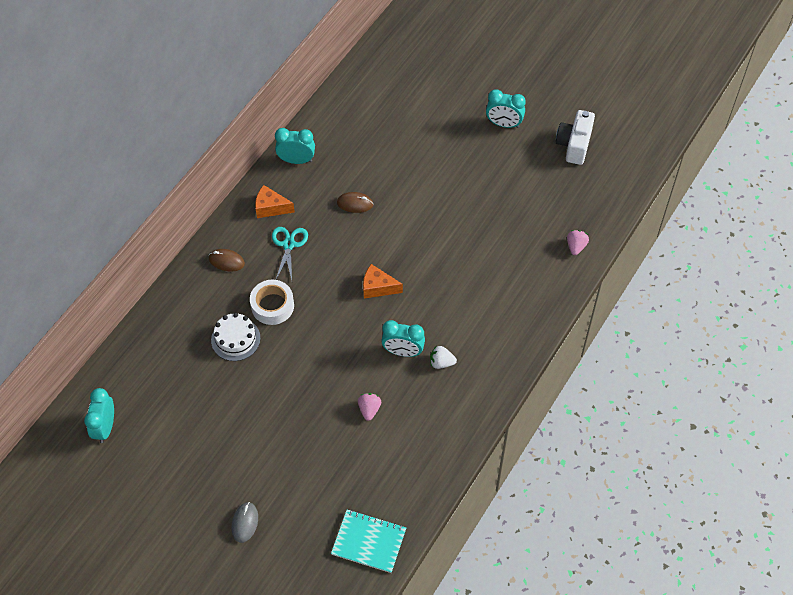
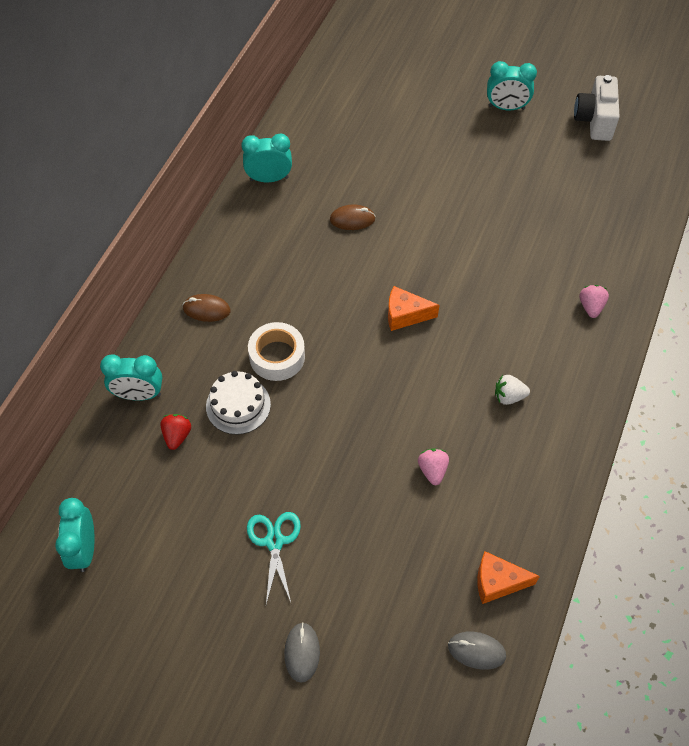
camera: 10 degrees left, 0 degrees up
orange cheese [255,185,295,218] -> orange cheese moved to [477,551,540,604]
turquoise scissors [272,227,308,280] -> turquoise scissors moved to [247,512,301,604]
turquoise notebook [331,510,406,573] -> grey mouse [448,632,506,670]
turquoise clock [381,320,425,357] -> turquoise clock moved to [100,354,163,401]
pink strawberry [567,230,589,255] -> pink strawberry moved to [579,285,609,318]
none -> red strawberry [160,414,191,450]

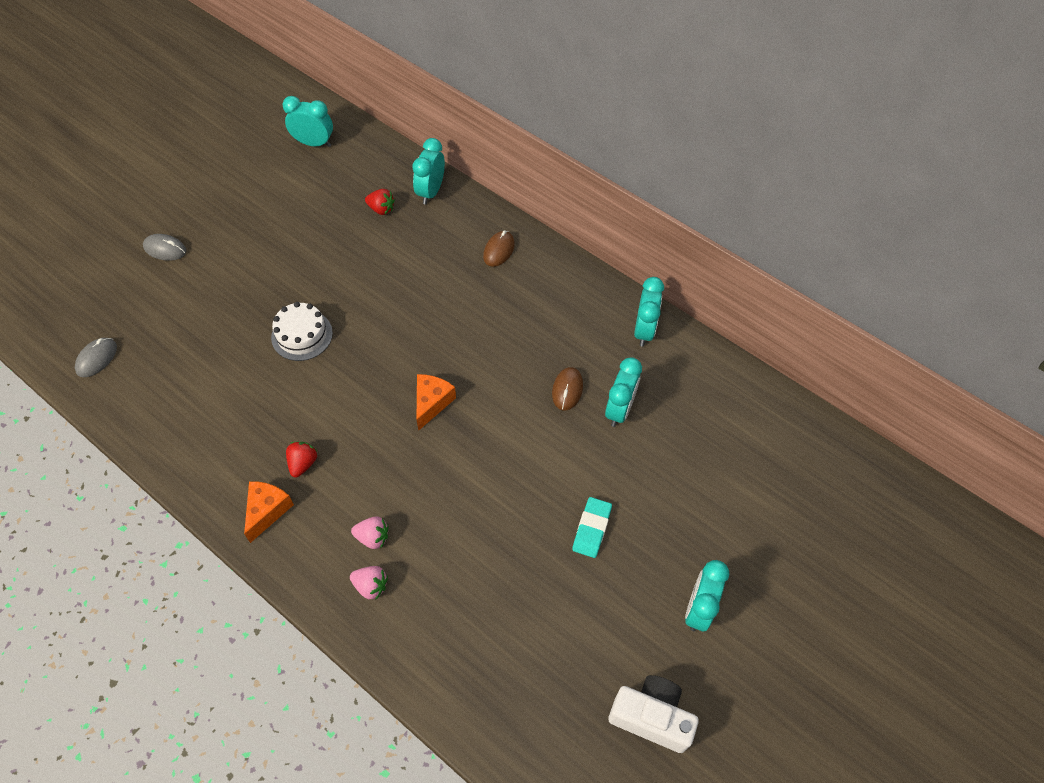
camera: 105 degrees right, 0 degrees up
white cake [206,371,271,435] -> white cake moved to [271,302,333,361]
turquoise scissors [247,512,301,604] -> none
white tape [248,322,305,381] -> none
pink strawberry [418,448,449,485] -> pink strawberry moved to [351,516,388,549]
orange cheese [477,551,540,604] -> orange cheese moved to [244,481,294,543]
white strawberry [495,375,530,405] -> red strawberry [286,442,317,477]
none -> turquoise eraser [572,497,612,558]
none -> turquoise clock [605,357,642,427]

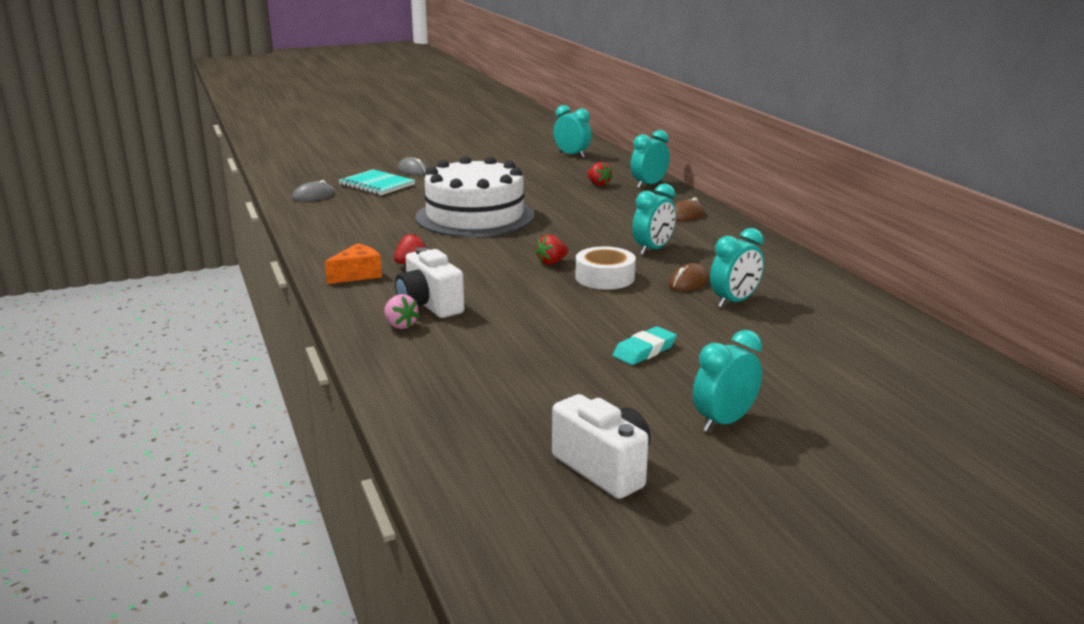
camera: 30 degrees right, 35 degrees down
white cake [271,302,333,361] -> white cake [416,156,534,237], size x2.08
pink strawberry [351,516,388,549] -> white camera [395,247,464,318]
orange cheese [417,374,456,431] -> red strawberry [535,235,568,265]
turquoise clock [634,277,664,346] -> turquoise clock moved to [632,183,676,255]
none -> turquoise notebook [339,169,415,195]
none -> white tape [576,247,636,289]

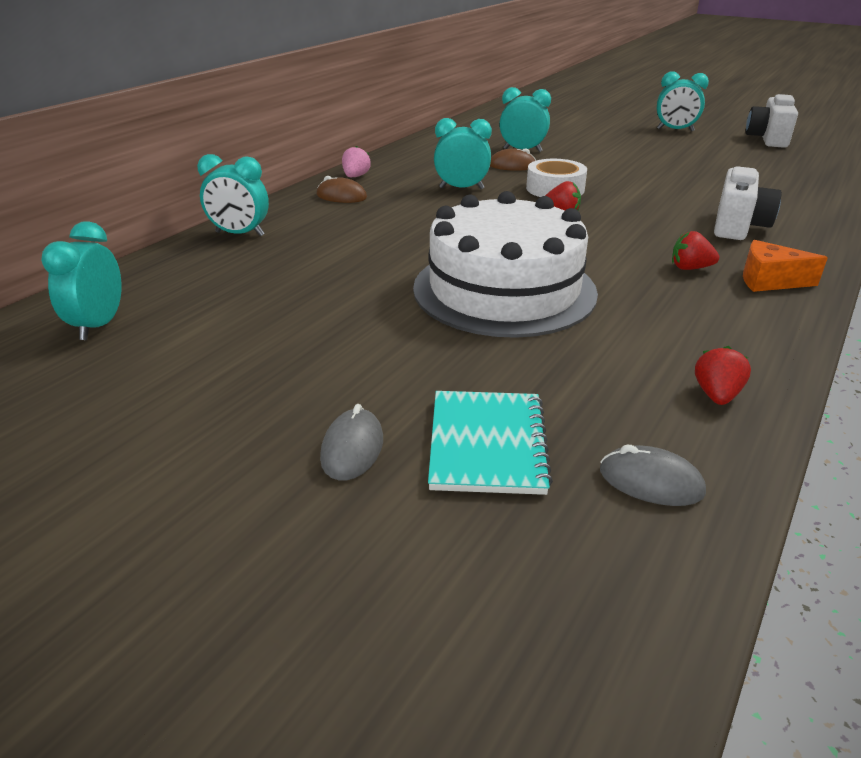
camera: 125 degrees left, 10 degrees up
pink strawberry [384,294,419,329] -> pink strawberry moved to [342,146,371,177]
red strawberry [587,162,613,186] -> red strawberry moved to [695,346,751,405]
turquoise eraser [613,326,677,365] -> none

